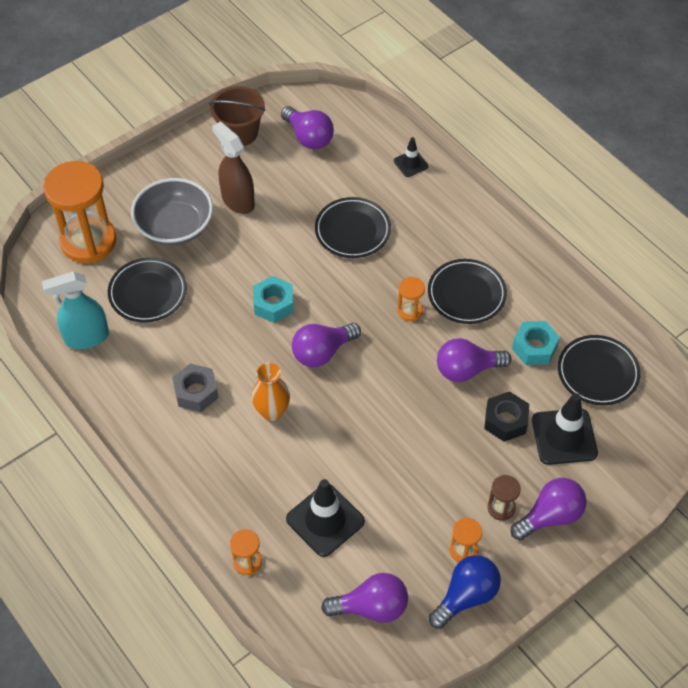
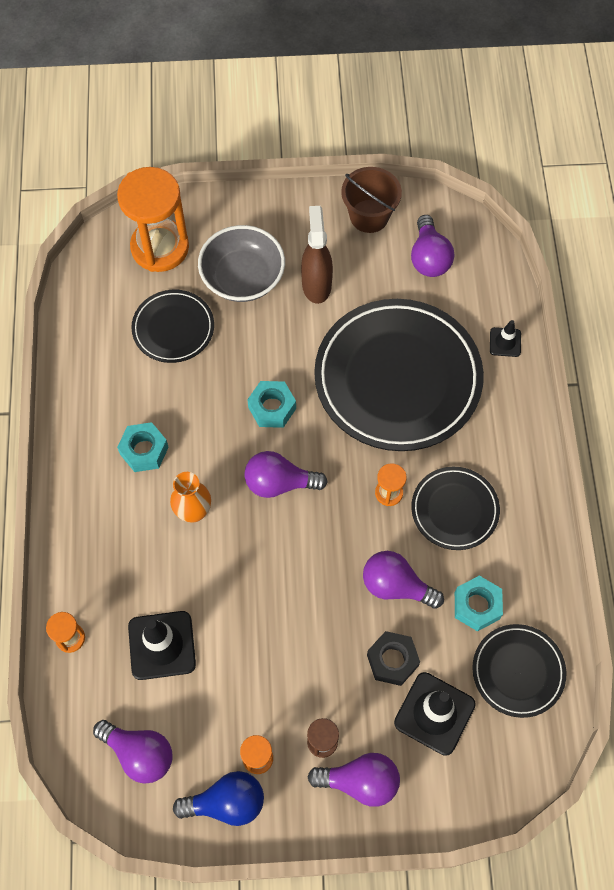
camera: 35 degrees right, 10 degrees up
turquoise spray bottle [42,271,109,349] -> none
grey nut [172,364,219,412] -> turquoise nut [117,422,169,472]
black plate [315,197,391,258] -> black plate [314,299,484,451], size x1.99

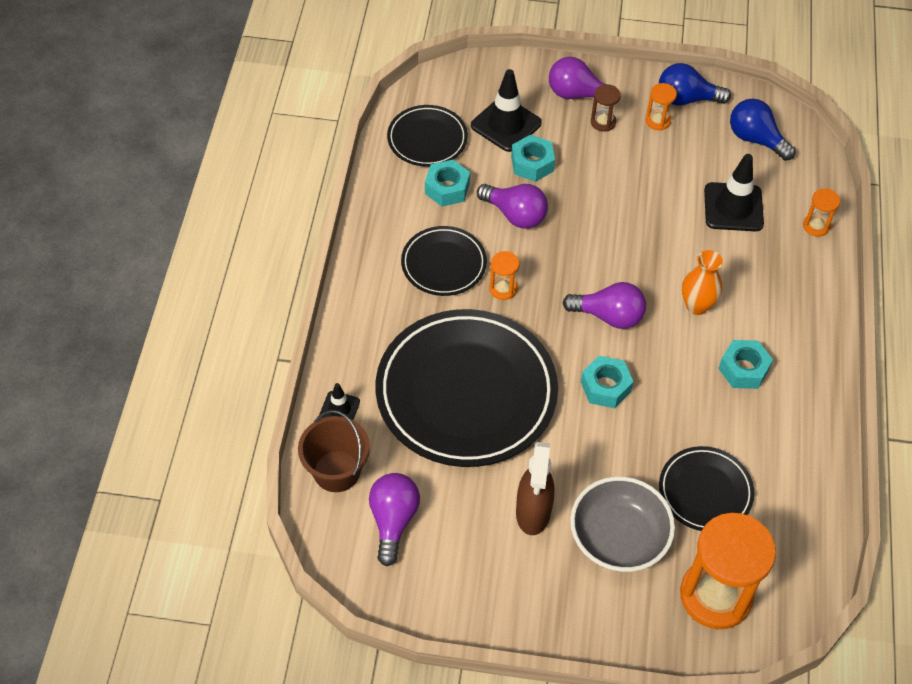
camera: 170 degrees left, 10 degrees down
purple light bulb [93,720,172,784] -> blue light bulb [730,99,796,161]
brown bucket [341,167,402,233] -> brown bucket moved to [298,410,370,492]
black nut [367,631,420,686] -> turquoise nut [511,135,555,182]

